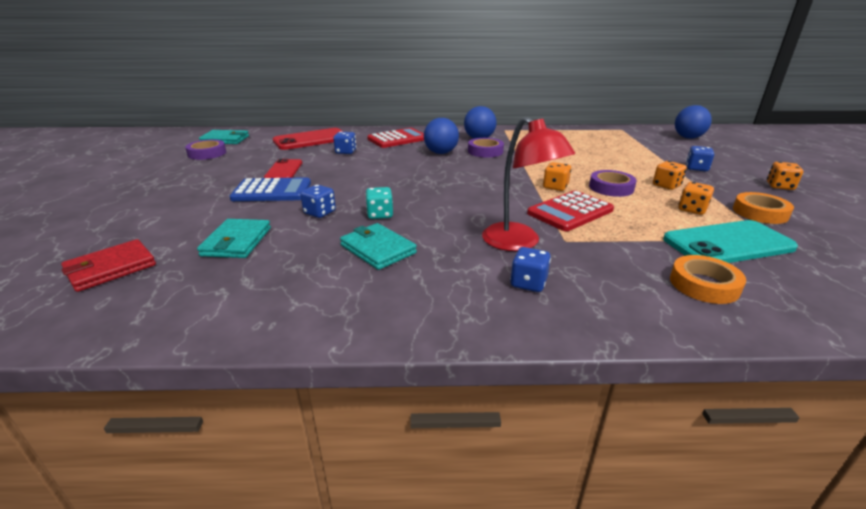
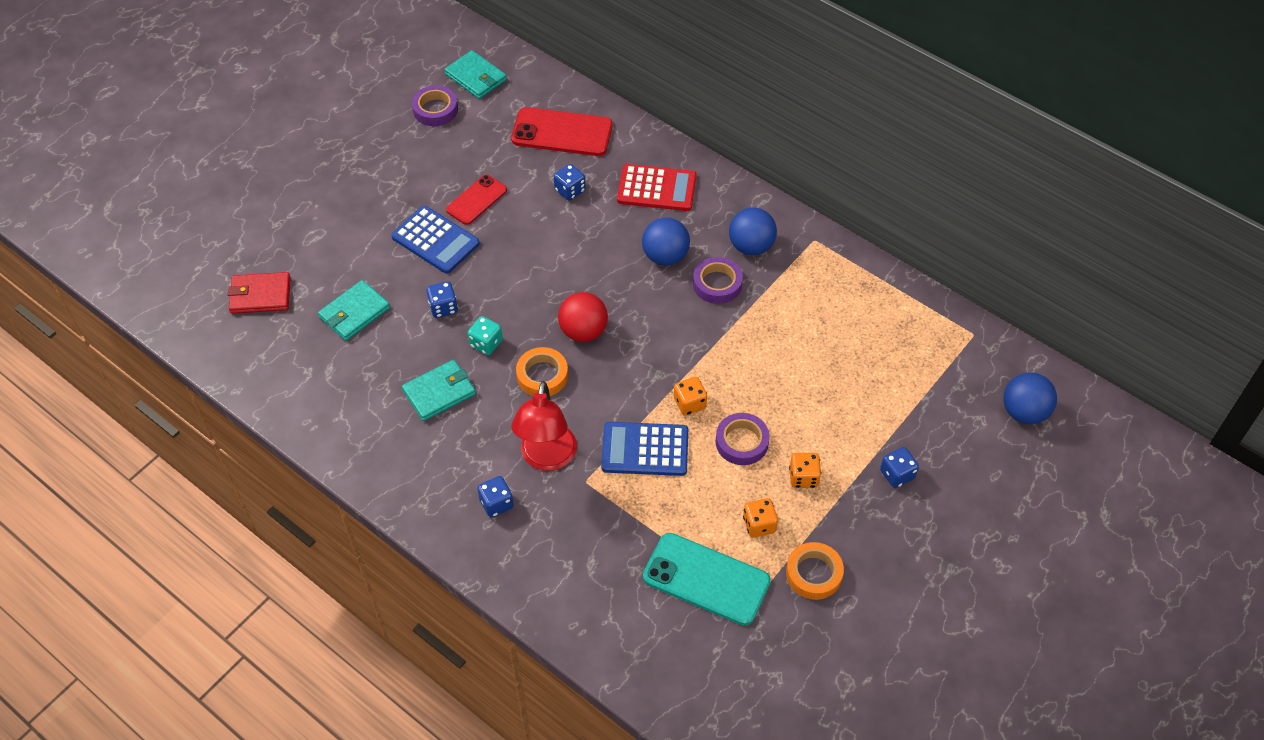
camera: 40 degrees right, 25 degrees up
turquoise wallet [340,223,417,270] -> turquoise wallet turned 60 degrees clockwise [402,360,476,421]
red calculator [527,190,614,231] -> blue calculator [601,422,688,476]
orange tape [670,255,746,304] -> orange tape moved to [516,347,568,396]
orange dice [767,162,803,190] -> none
none -> red ball [558,292,608,342]

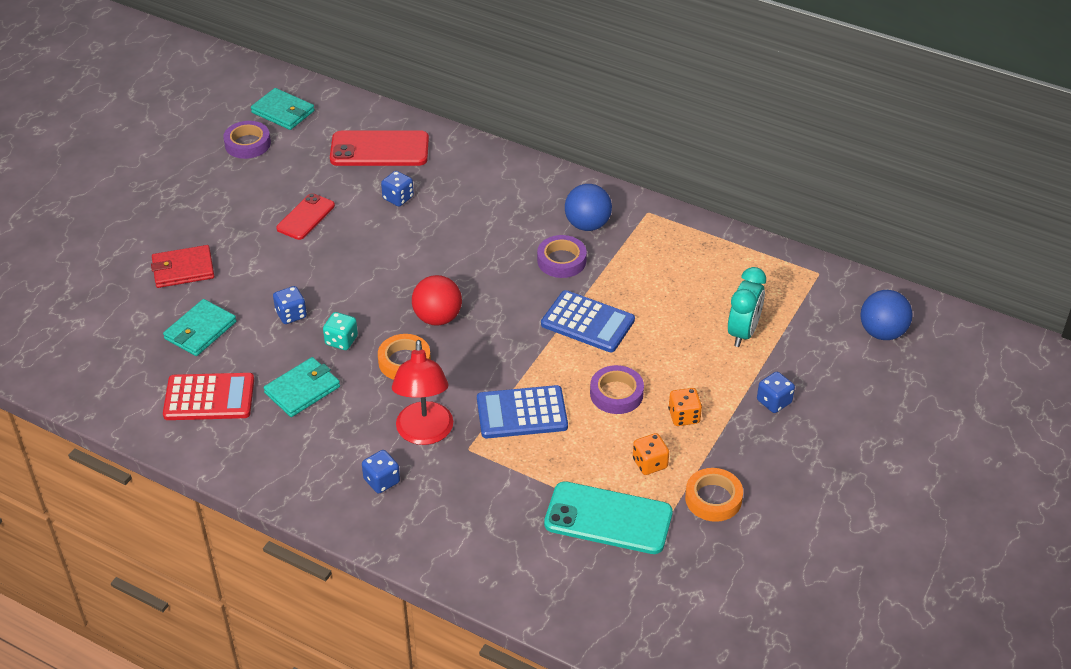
camera: 10 degrees left, 10 degrees down
red wallet [228,272,291,314] -> red wallet moved to [151,245,214,288]
blue calculator [391,206,480,274] -> blue calculator moved to [541,290,635,353]
red calculator [617,164,697,211] -> red calculator moved to [163,373,254,420]
blue ball [642,217,690,266] -> none
orange dice [674,377,707,416] -> none
none -> turquoise clock [728,267,766,347]

